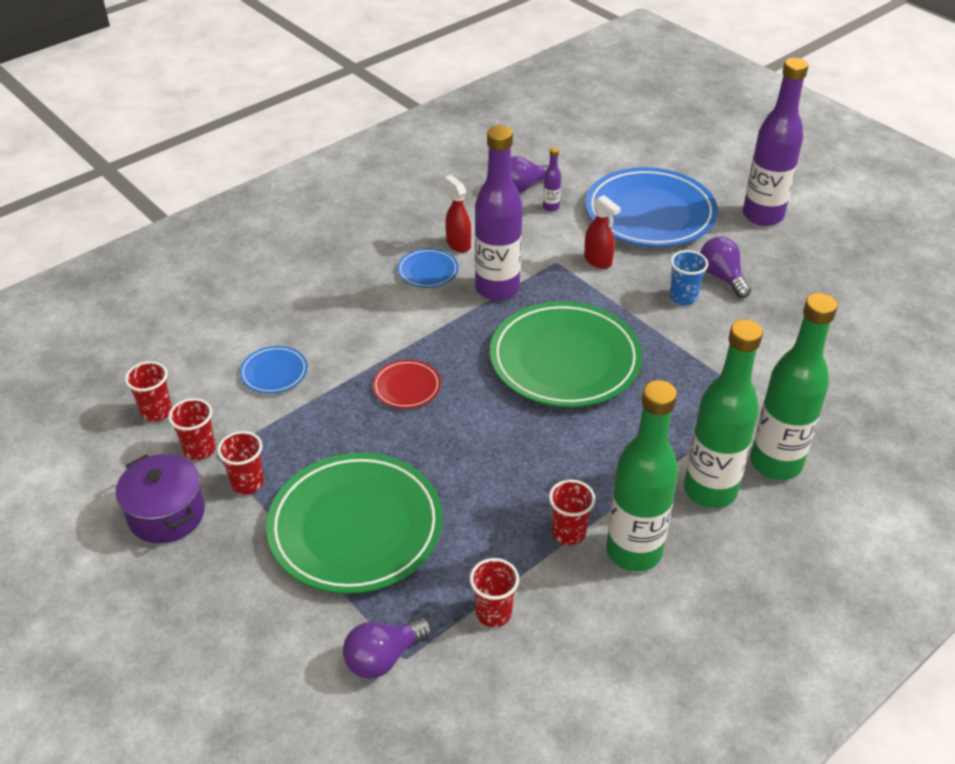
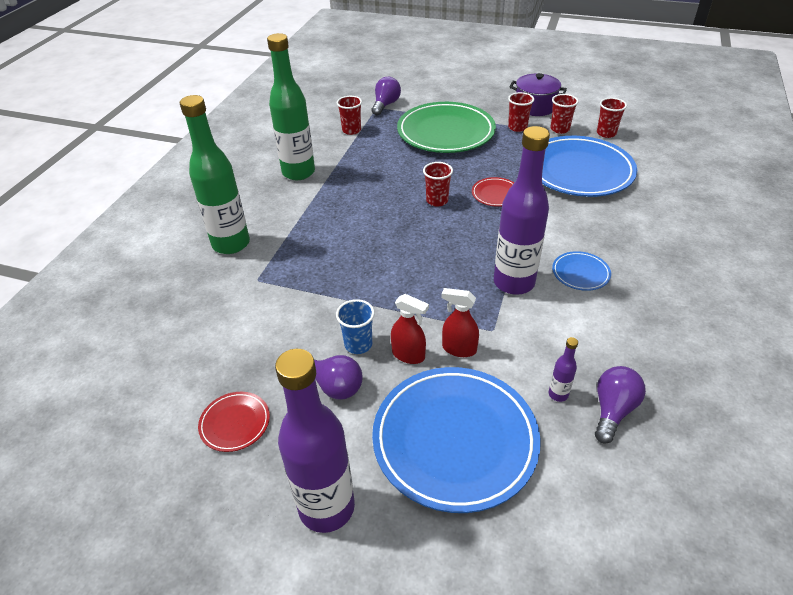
camera: 150 degrees right, 0 degrees up
blue plate [240,346,308,394] -> blue plate [542,136,637,197], size x2.27
red spray bottle [445,175,471,253] -> red spray bottle moved to [391,294,429,364]
green plate [490,301,642,407] -> none
red cup [549,479,595,545] -> red cup moved to [423,162,453,207]
green bottle [684,320,763,508] -> none
none -> red plate [198,392,270,452]

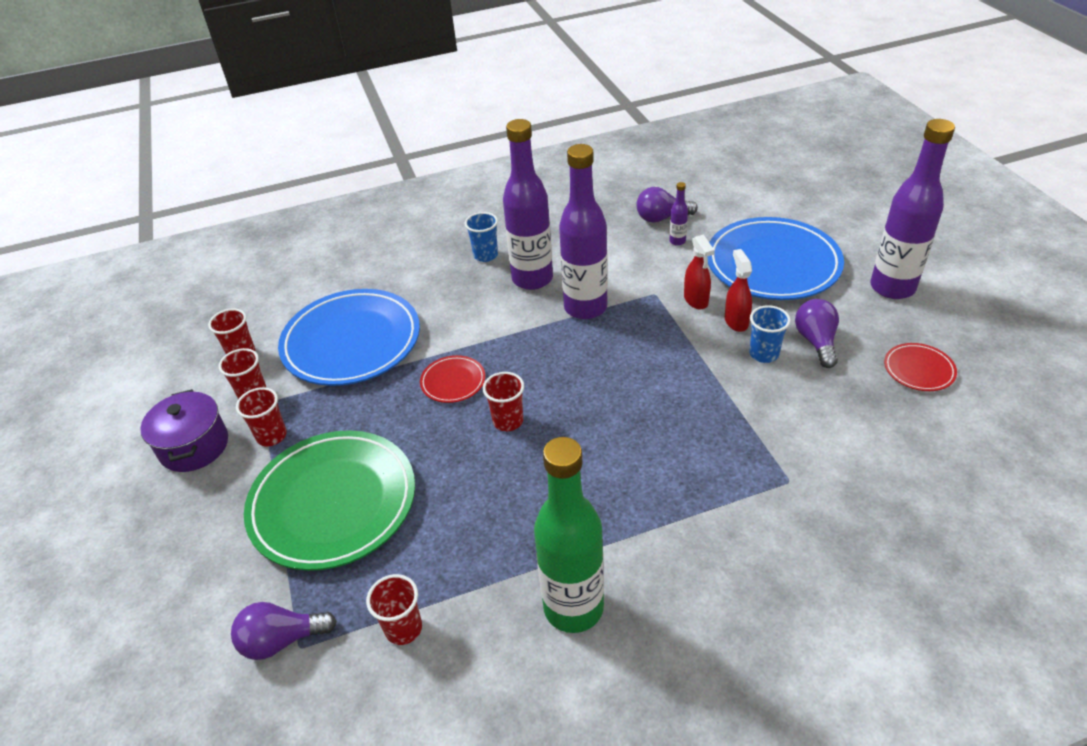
camera: 125 degrees left, 0 degrees up
green bottle [180,95,250,254] -> none
blue plate [552,251,611,291] -> purple bottle [503,119,553,290]
none -> blue cup [465,212,498,262]

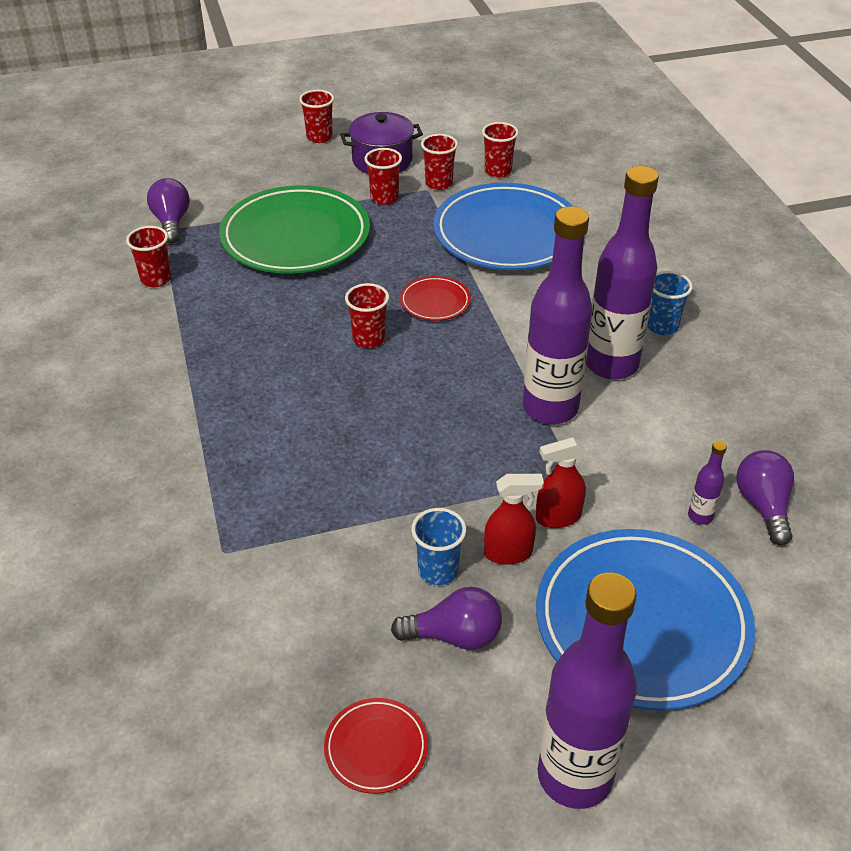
camera: 90 degrees right, 0 degrees up
green bottle [534,437,604,633] -> none
none -> red cup [299,90,334,143]

